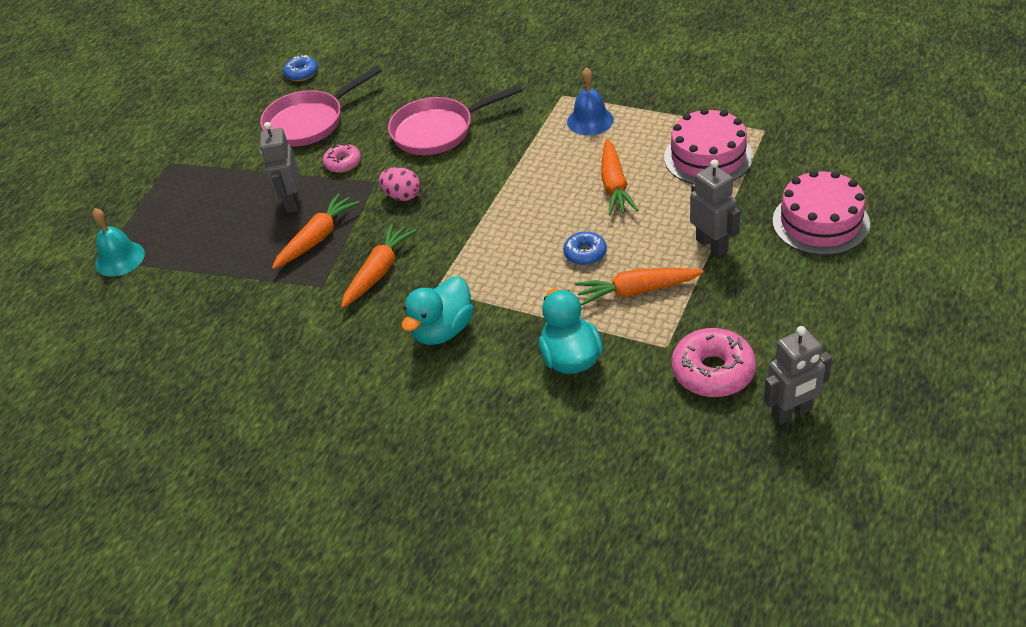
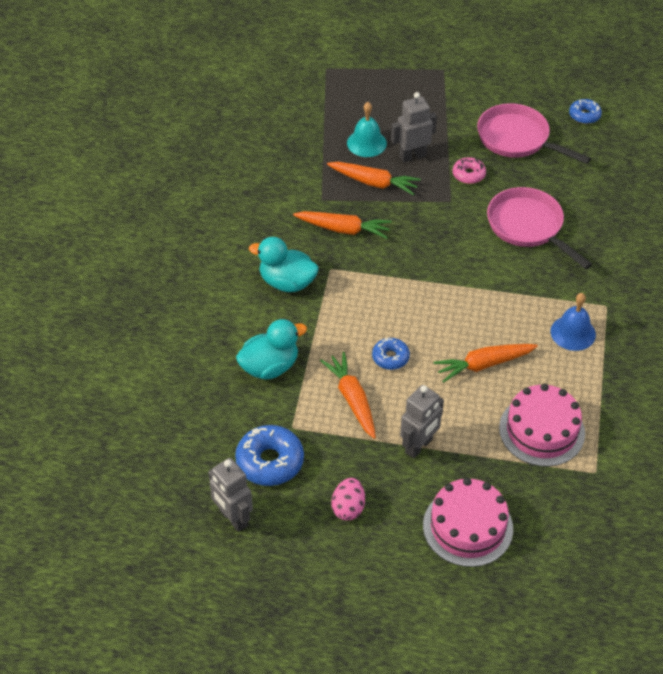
camera: 70 degrees right, 5 degrees up
turquoise bell [92,208,145,277] -> turquoise bell moved to [347,102,387,157]
pink egg [379,167,420,201] -> pink egg moved to [331,478,365,521]
pink donut [672,328,756,397] -> blue donut [235,425,304,486]

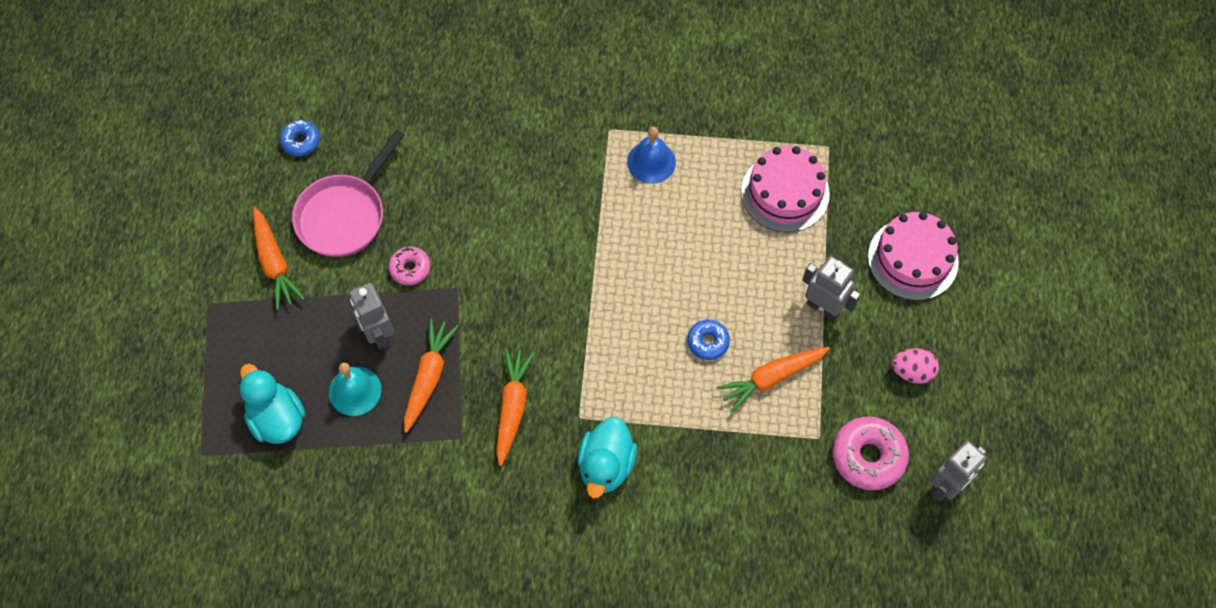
camera: 95 degrees left, 15 degrees up
blue donut [235,425,304,486] -> pink donut [832,417,909,490]
turquoise duck [236,319,307,380] -> turquoise duck moved to [239,364,305,444]
orange carrot [434,344,538,383] -> orange carrot moved to [253,207,305,310]
pink pan [487,187,592,269] -> none

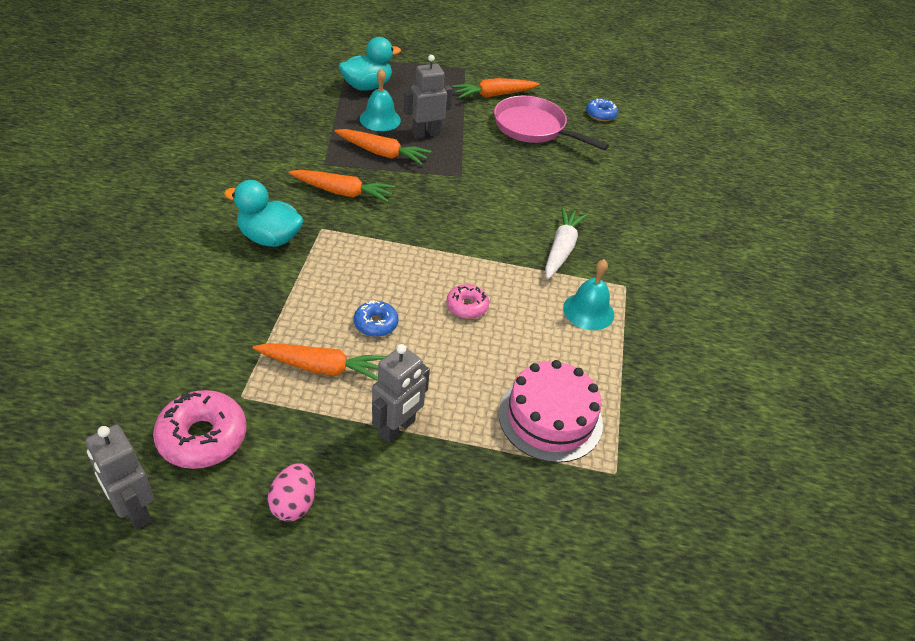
camera: 90 degrees right, 20 degrees down
pink donut [389,246,430,285] -> pink donut moved to [446,284,489,319]
blue bell [627,127,676,184] -> turquoise bell [563,259,614,330]
orange carrot [716,347,830,413] -> orange carrot turned 120 degrees clockwise [253,343,386,381]
pink cake [868,212,959,300] -> none
none -> white carrot [545,207,588,279]

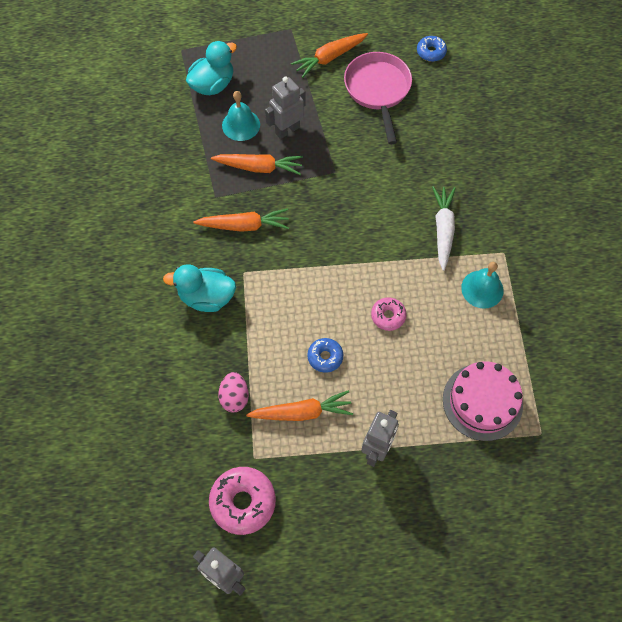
camera: 10 degrees left, 20 degrees up
pink egg [268,463,315,521] -> pink egg moved to [218,372,249,412]
pink pan [494,96,609,151] -> pink pan turned 60 degrees clockwise [344,52,412,144]

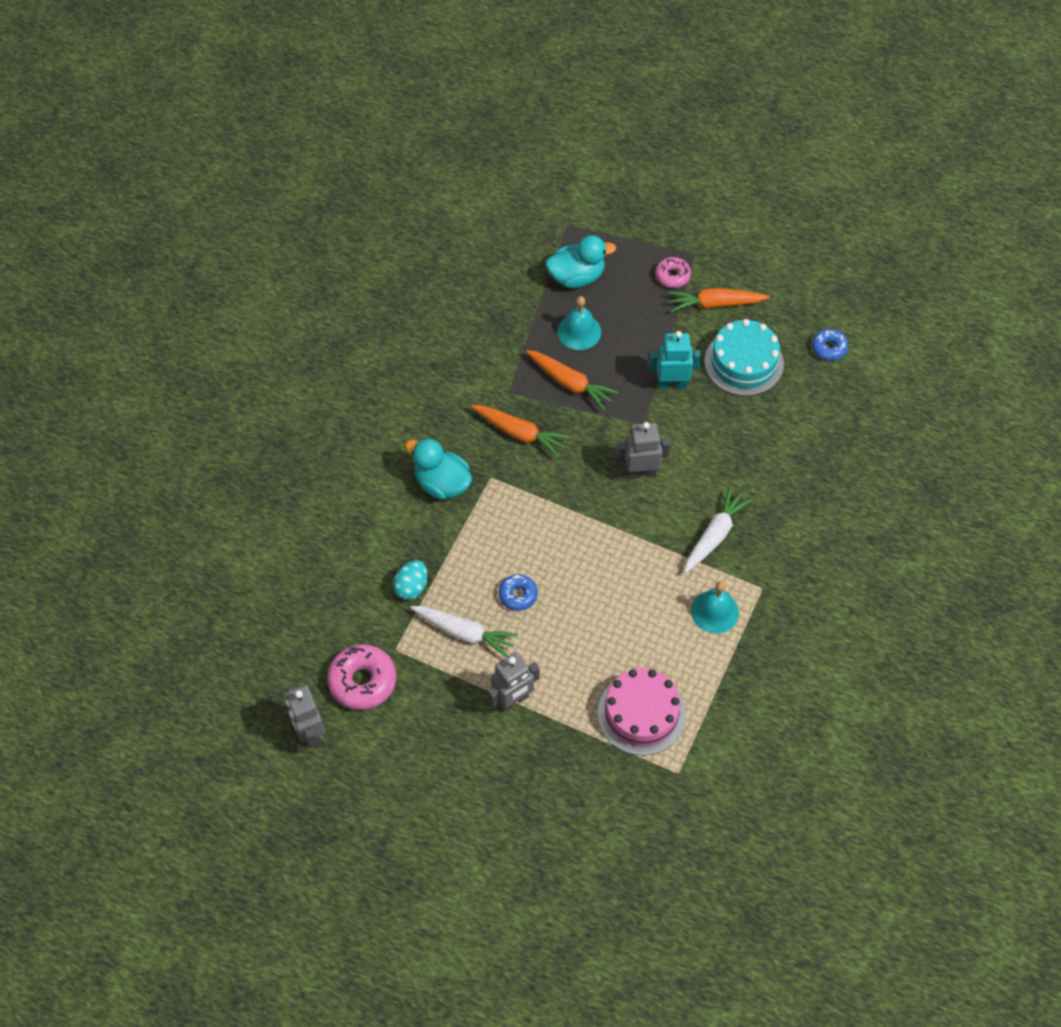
camera: 30 degrees right, 5 degrees down
pink egg [218,372,249,412] -> turquoise egg [393,560,427,600]
orange carrot [246,390,353,421] -> white carrot [410,606,518,657]
grey robot [265,76,306,139] -> grey robot moved to [616,422,670,479]
pink pan [344,52,412,144] -> turquoise cake [704,319,784,396]
pink donut [371,297,407,331] -> pink donut moved to [656,257,691,288]
none -> turquoise robot [648,331,702,389]

